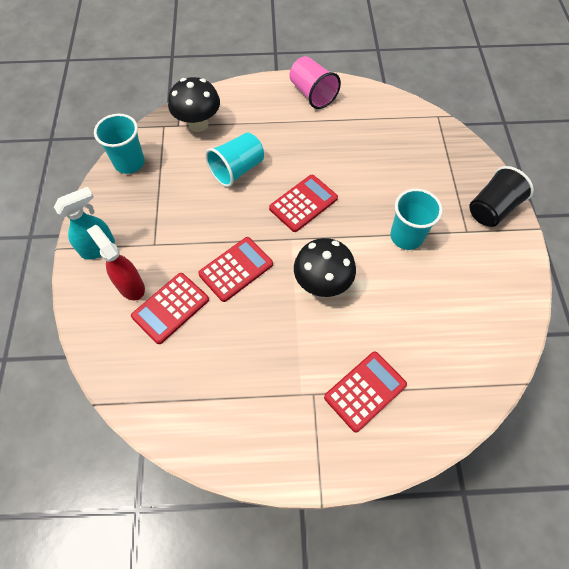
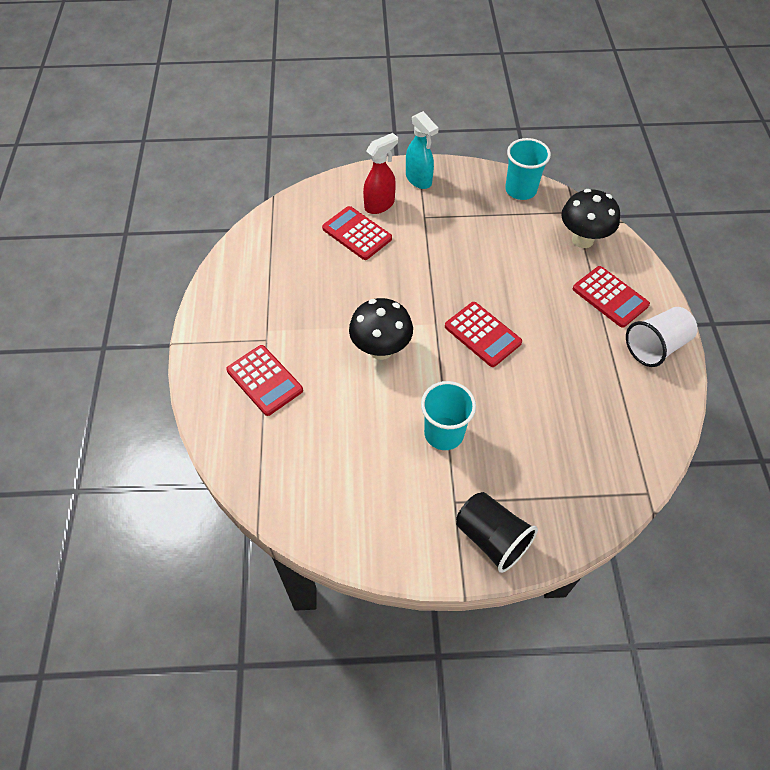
camera: 90 degrees right, 5 degrees down
red calculator [198,237,273,302] -> red calculator moved to [573,266,650,328]
turquoise cup [205,132,264,187] -> none
pink cup [289,56,341,109] -> white cup [626,307,698,367]

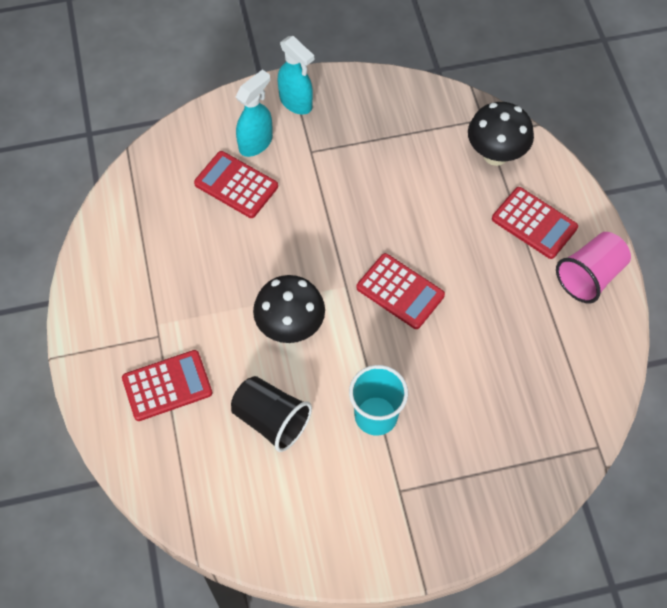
camera: 10 degrees left, 5 degrees up
red calculator [226,345,303,416] -> red calculator turned 60 degrees counterclockwise [122,350,212,421]
red spray bottle [363,133,398,214] -> turquoise spray bottle [236,69,273,157]
black cup [456,492,538,573] -> black cup moved to [231,376,312,452]
turquoise cup [505,138,551,200] -> none
white cup [626,307,698,367] -> pink cup [556,232,631,303]

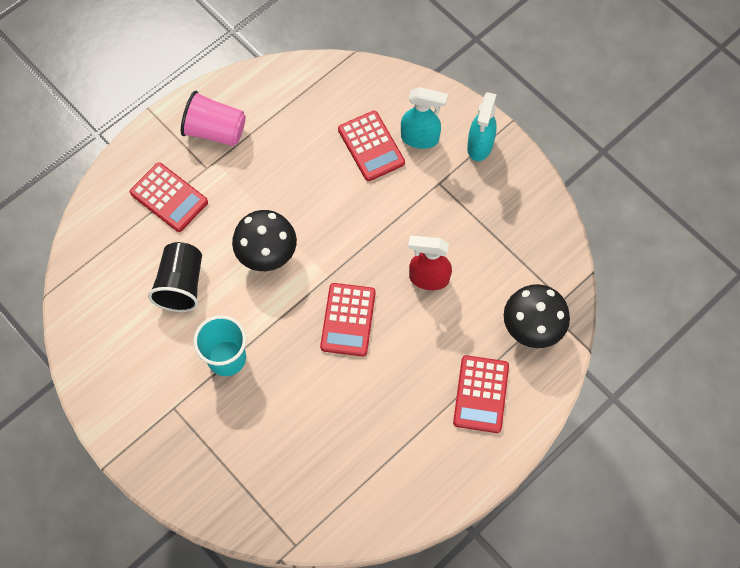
camera: 60 degrees right, 5 degrees up
red calculator [194,151,278,218] -> red calculator turned 150 degrees clockwise [338,111,405,181]
pink cup [556,232,631,303] -> pink cup moved to [181,91,246,146]
none -> red spray bottle [408,235,452,290]

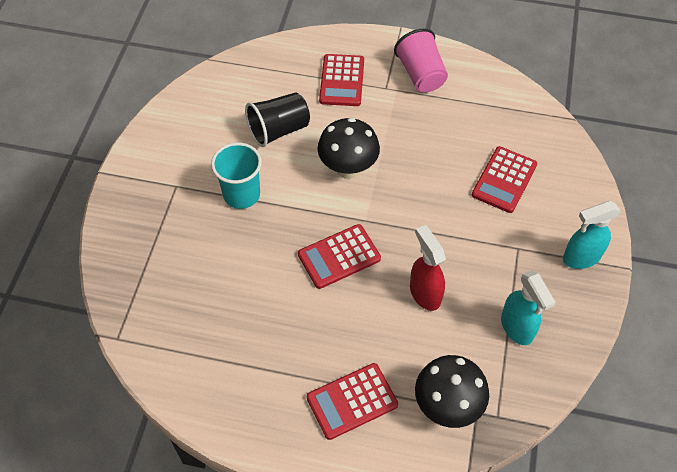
camera: 55 degrees right, 10 degrees down
turquoise spray bottle [401,87,448,149] -> turquoise spray bottle moved to [501,270,556,345]

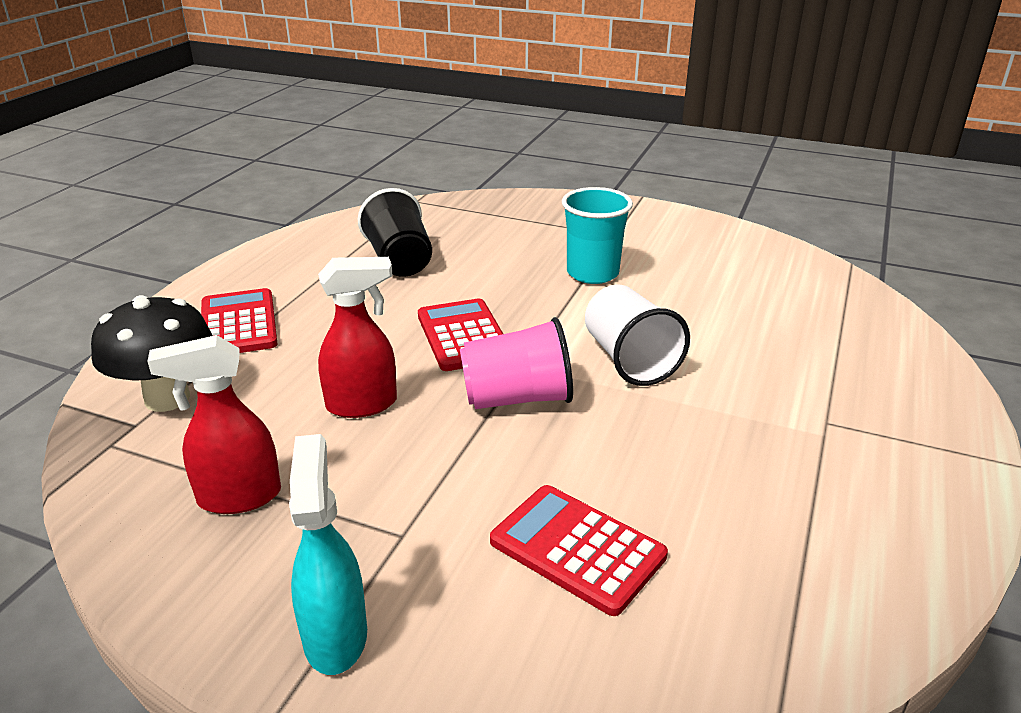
camera: 100 degrees right, 25 degrees down
black cup [245,92,310,147] -> black cup moved to [358,188,432,277]
black mushroom [317,118,380,179] -> white cup [585,284,690,386]
red calculator [319,54,364,106] -> none
pink cup [394,29,448,92] -> pink cup moved to [460,317,573,409]
turquoise spray bottle [501,270,556,345] -> red spray bottle [147,335,281,514]

